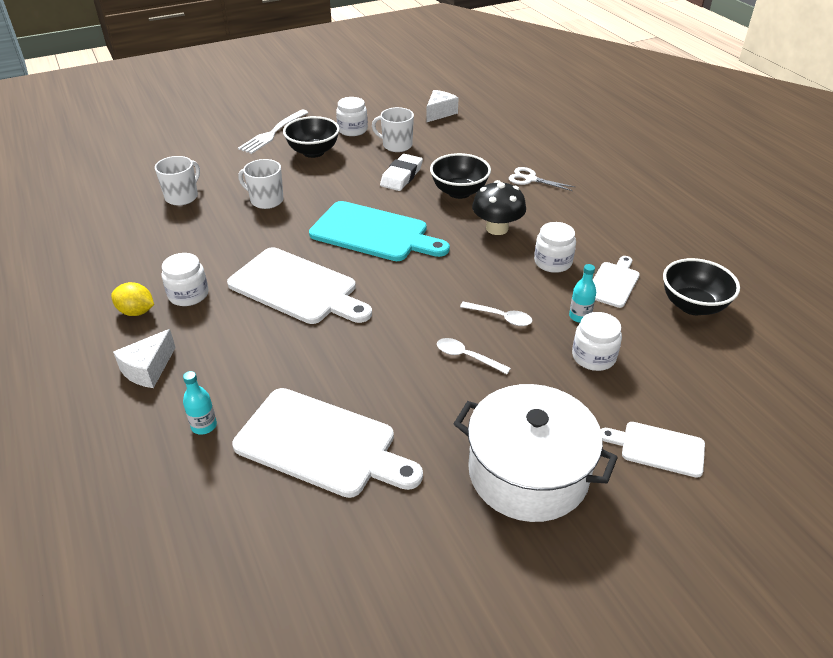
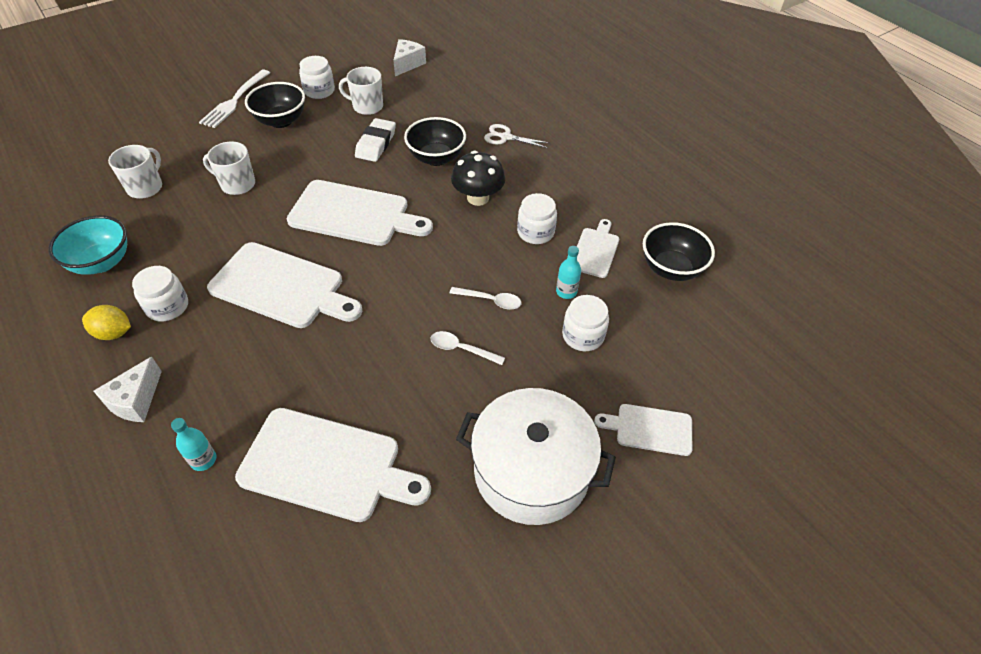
camera: 10 degrees left, 10 degrees up
turquoise cutting board [309,201,450,261] -> white cutting board [287,180,433,246]
none -> turquoise bowl [49,215,127,275]

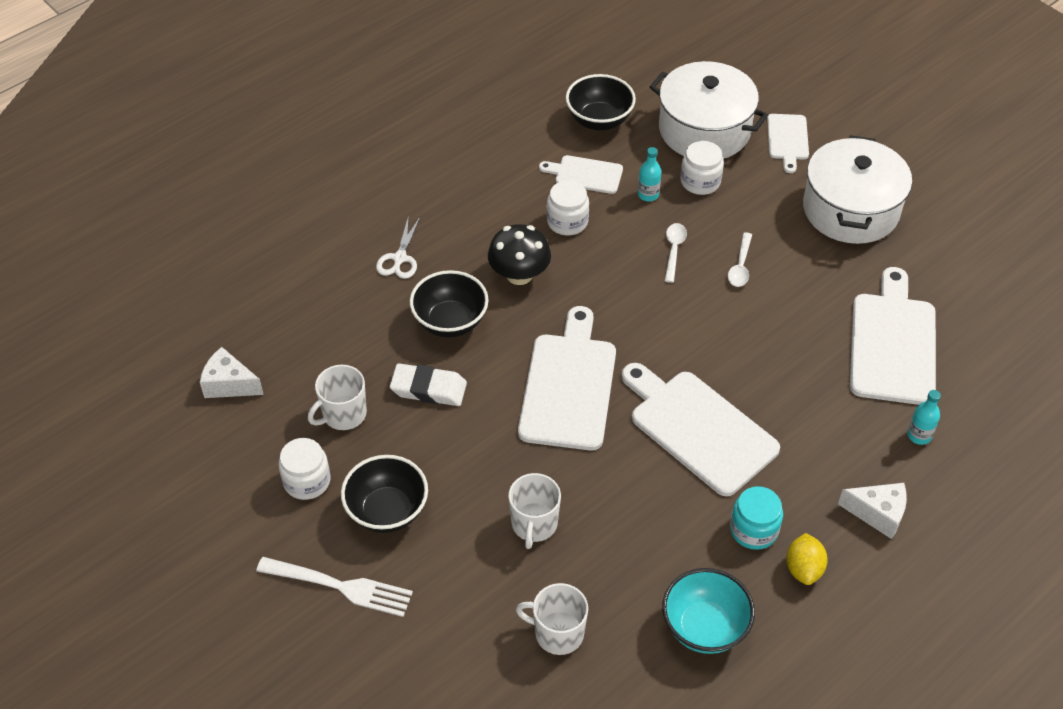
camera: 95 degrees left, 0 degrees up
white jar [132,266,188,321] -> turquoise jar [730,486,783,550]
white cutting board [207,242,362,328] -> white cutting board turned 60 degrees counterclockwise [621,363,780,496]
white mug [339,67,383,115] -> white mug turned 45 degrees clockwise [308,365,367,430]
none -> white pot [650,61,768,159]

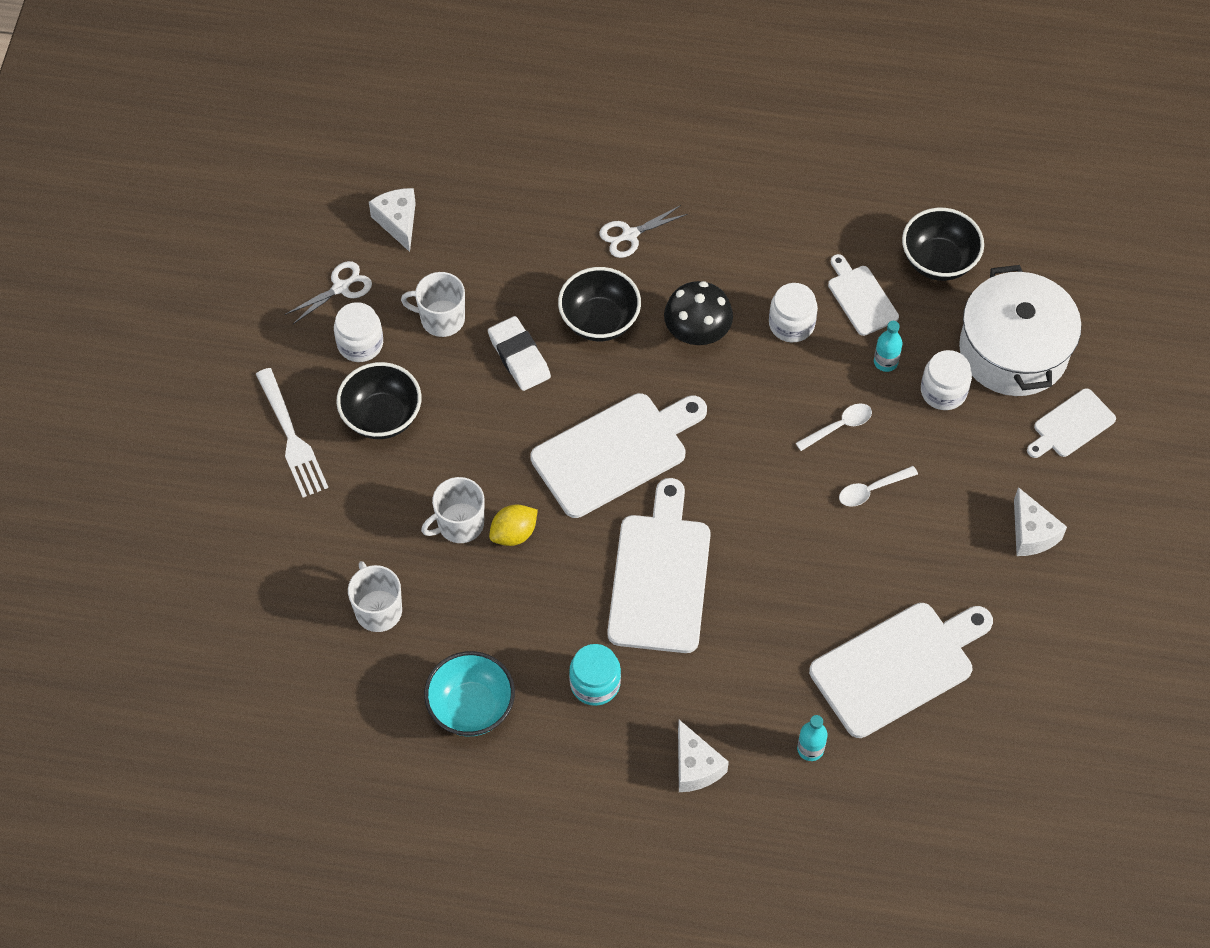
camera: 50 degrees right, 10 degrees up
yellow lemon [786,533,828,585] -> yellow lemon moved to [489,505,538,546]
white pot [803,135,912,244] -> white cheese [1014,487,1067,556]
none -> white scissors [285,261,372,324]

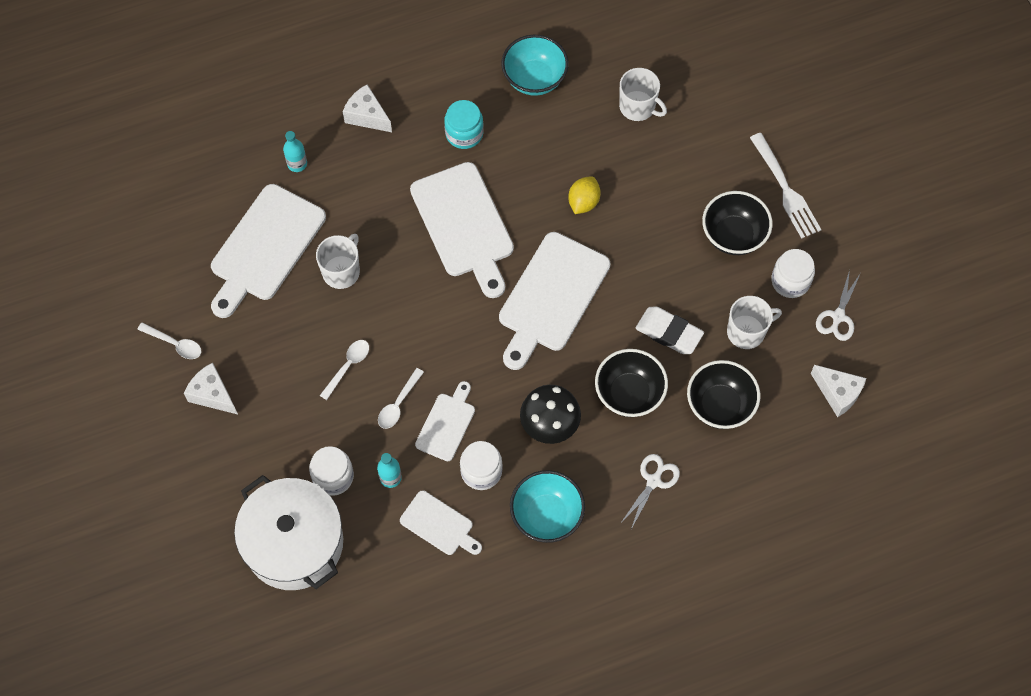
camera: 150 degrees right, 5 degrees up
white fork [256,368,328,498] -> white fork turned 150 degrees counterclockwise [750,133,821,239]
white mug [421,477,484,543] -> white mug moved to [316,234,360,289]
black bowl [902,208,984,281] -> black bowl moved to [687,360,760,429]
white cutting board [1027,388,1116,458] -> white cutting board moved to [415,381,475,461]
none -> white spoon [137,322,201,359]
none -> turquoise bowl [510,470,585,543]

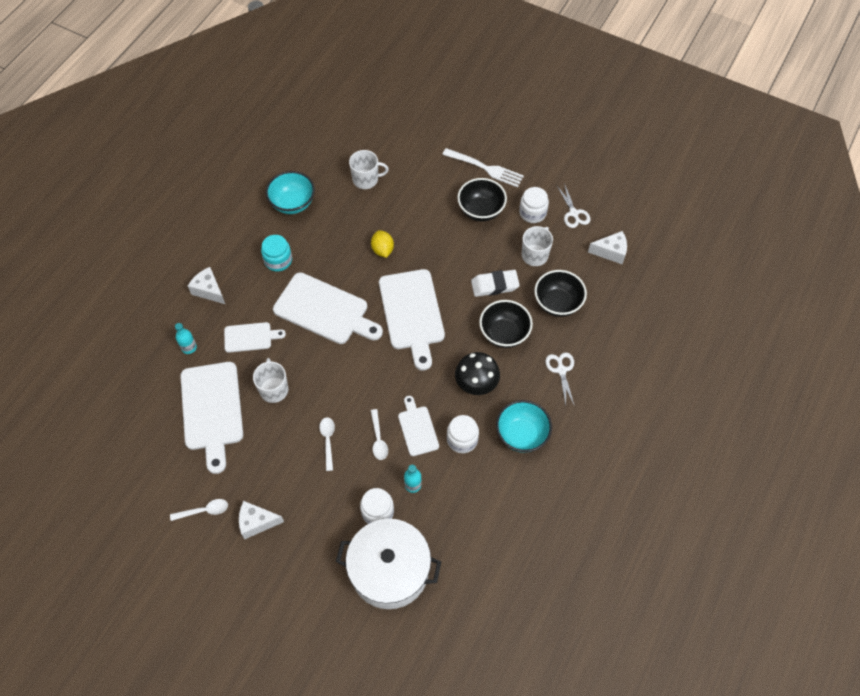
camera: 40 degrees left, 5 degrees down
white cheese [343,84,392,132] -> white cheese turned 45 degrees clockwise [188,267,225,304]
white cutting board [400,490,482,555] -> white cutting board moved to [224,322,286,353]

